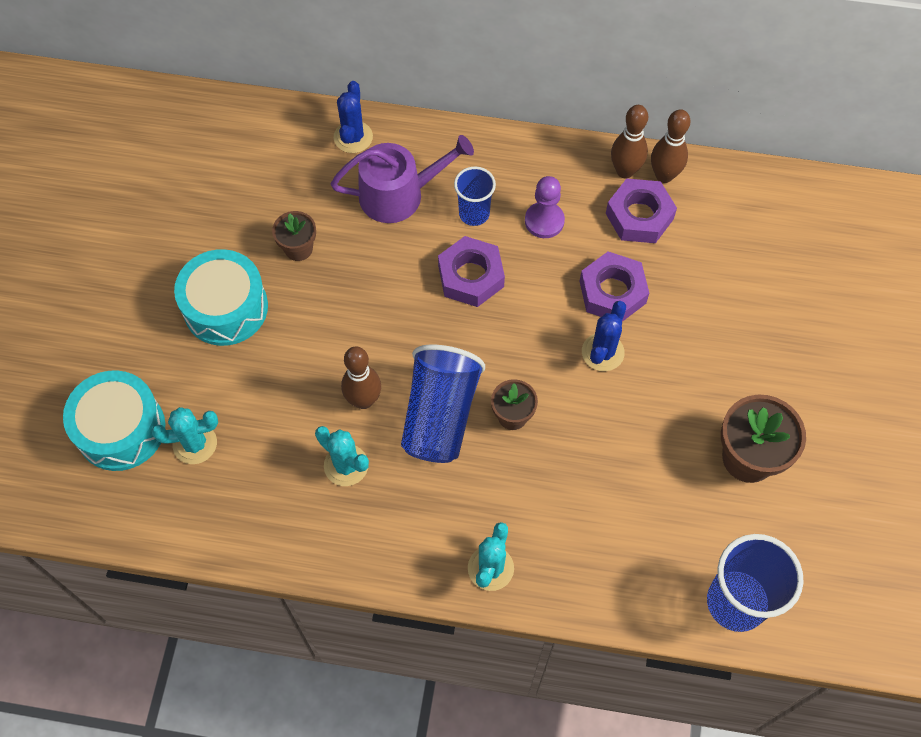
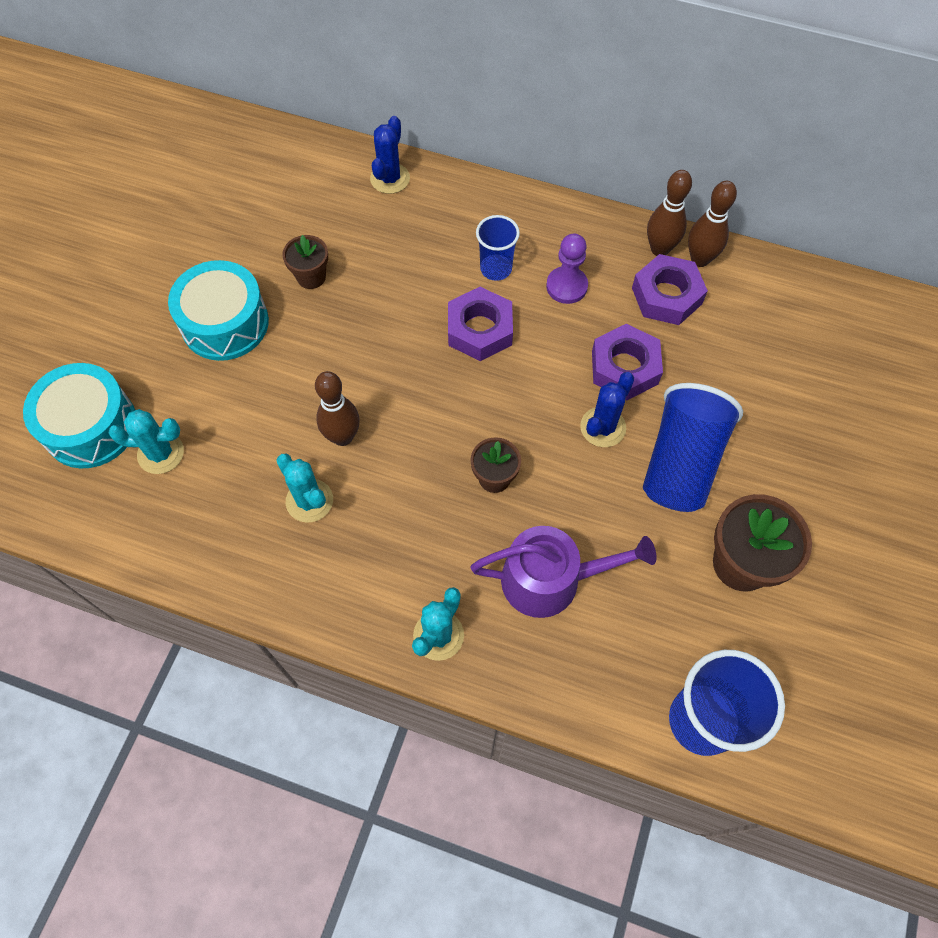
camera: 10 degrees right, 0 degrees up
purple watering can [331,135,474,223] -> purple watering can moved to [471,526,657,618]
blue cup [401,345,485,463] -> blue cup moved to [643,383,743,512]

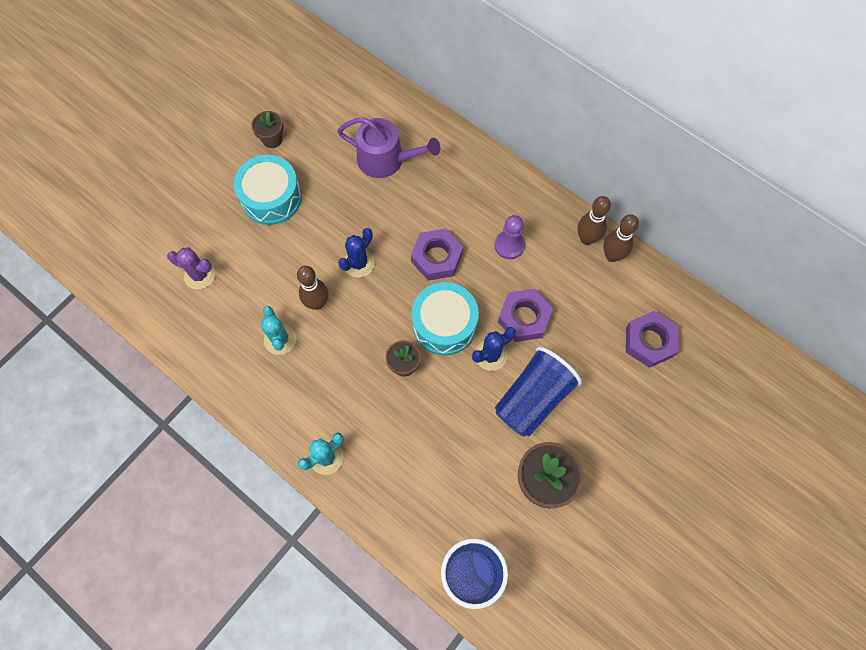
camera: 20 degrees right, 5 degrees up
turquoise drum [23,363,135,468] -> turquoise drum moved to [412,282,479,355]
turquoise cactus [109,409,184,474] -> purple cactus [167,247,215,289]
brown flower pot [282,235,328,289] -> brown flower pot moved to [251,111,283,148]
blue cactus [370,116,410,194] -> blue cactus moved to [338,228,374,277]
purple watering can [471,526,657,618] -> purple watering can moved to [337,117,440,178]
blue cup [476,215,520,281] -> none
purple nut [632,254,708,325] -> purple nut moved to [626,311,679,368]

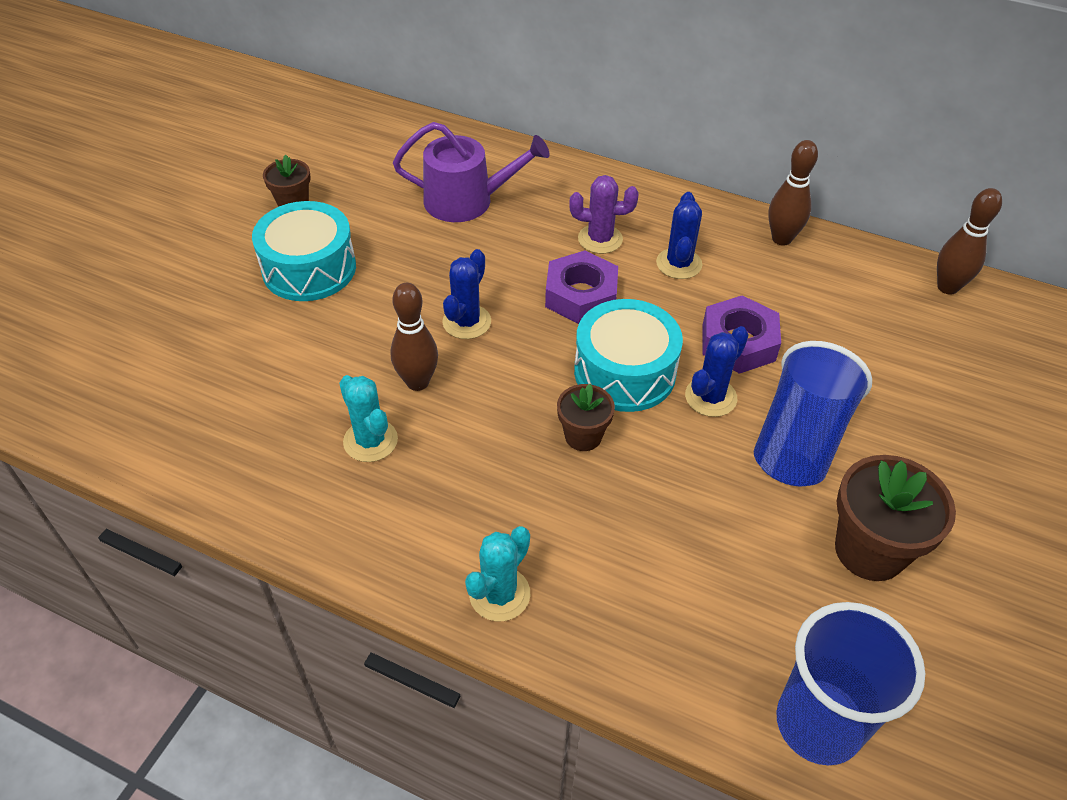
camera: 15 degrees left, 20 degrees down
purple cactus [167,247,215,289] -> purple cactus moved to [569,175,639,254]
purple pawn [494,215,525,259] -> blue cactus [656,192,702,279]
brown bowling pin [603,214,639,262] -> brown bowling pin moved to [937,188,1002,295]
purple nut [626,311,679,368] -> none

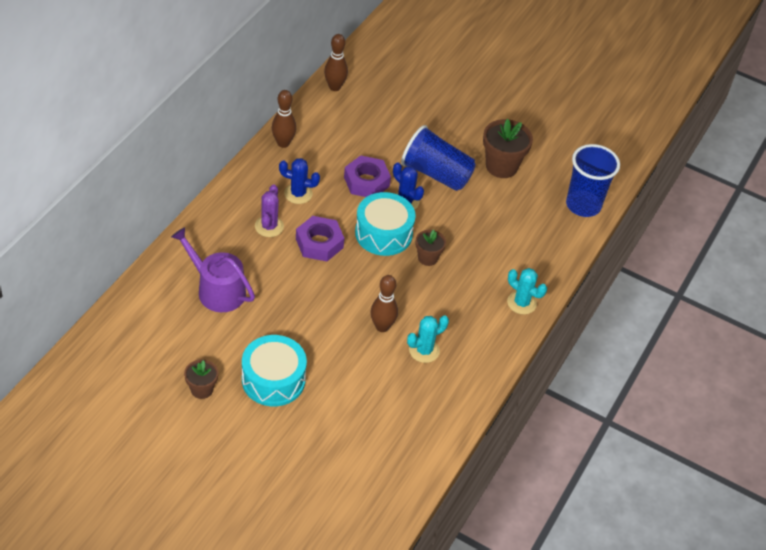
camera: 90 degrees left, 0 degrees up
purple watering can [393,122,549,222] -> purple watering can turned 60 degrees counterclockwise [171,227,255,312]
blue cactus [442,249,491,339] -> none

